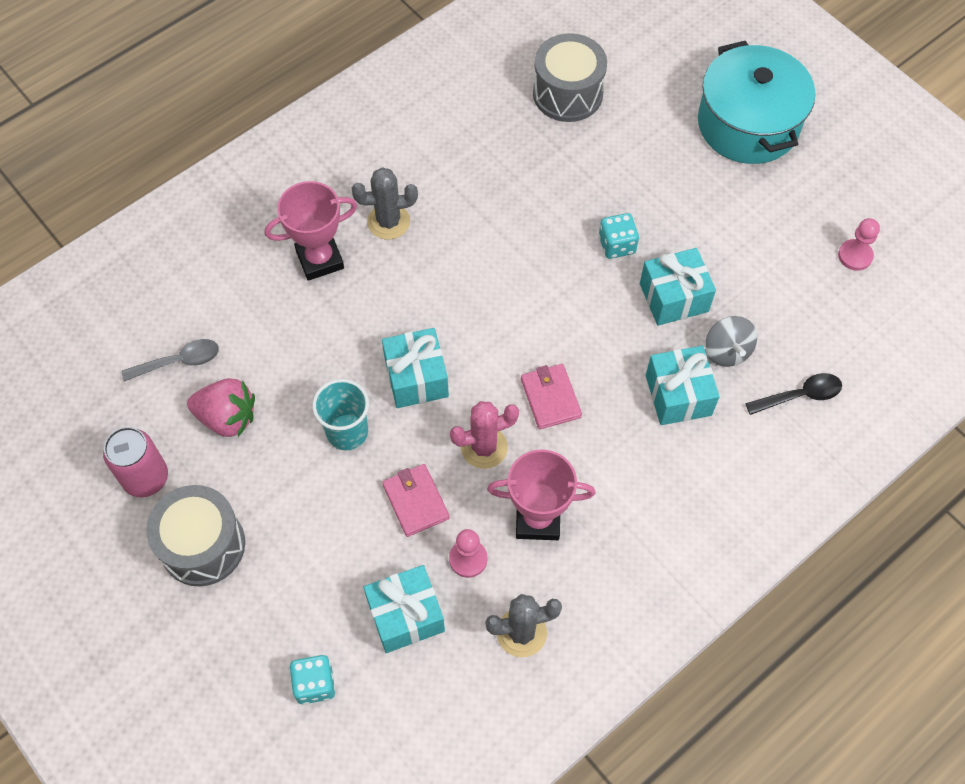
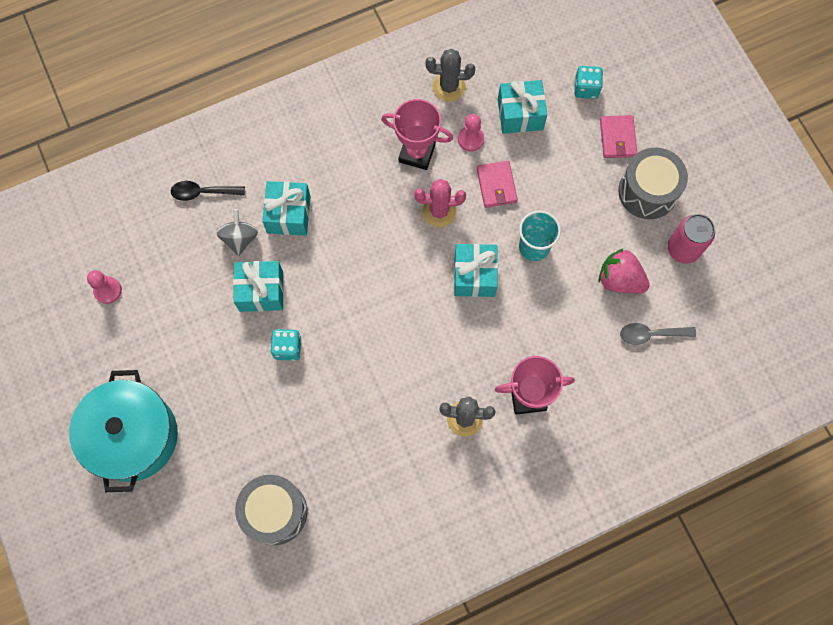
camera: 165 degrees left, 10 degrees up
pink wallet [521,364,582,429] -> pink wallet moved to [600,115,637,158]

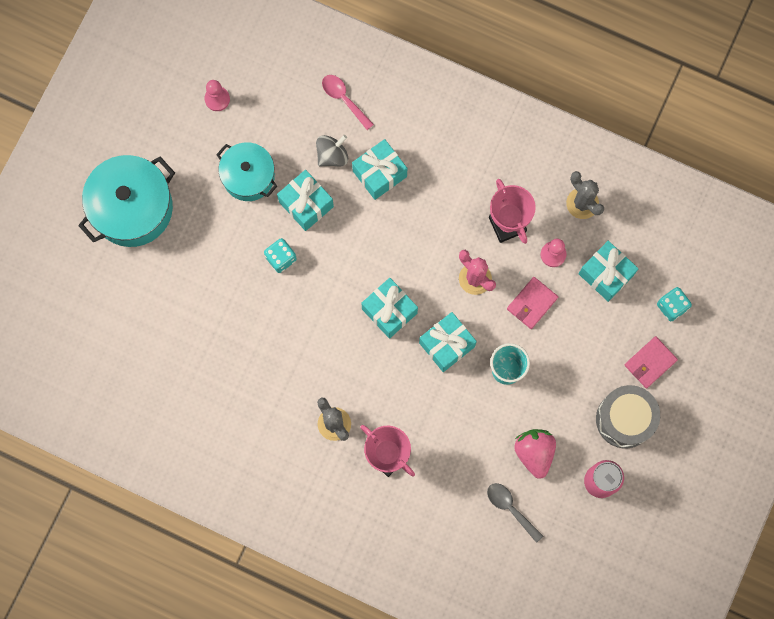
camera: 50 degrees right, 5 degrees up
black spoon [171,181,245,201] -> pink spoon [322,75,374,130]
grey drum [235,475,307,545] -> none
none -> turquoise pot [216,142,277,201]
none -> turquoise gift [361,278,418,339]

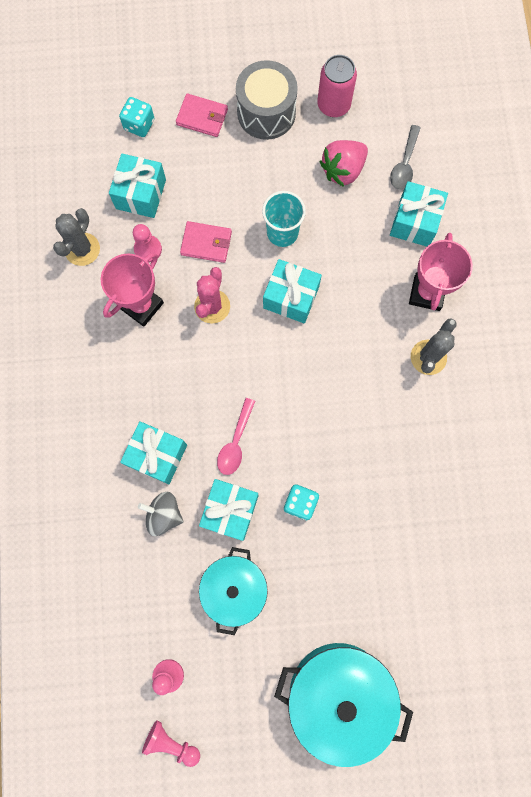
camera: 120 degrees left, 0 degrees up
pink spoon [322,75,374,130] -> pink spoon moved to [217,398,255,475]
turquoise gift [361,278,418,339] -> turquoise gift moved to [390,181,448,247]
none -> pink pawn [142,720,200,767]

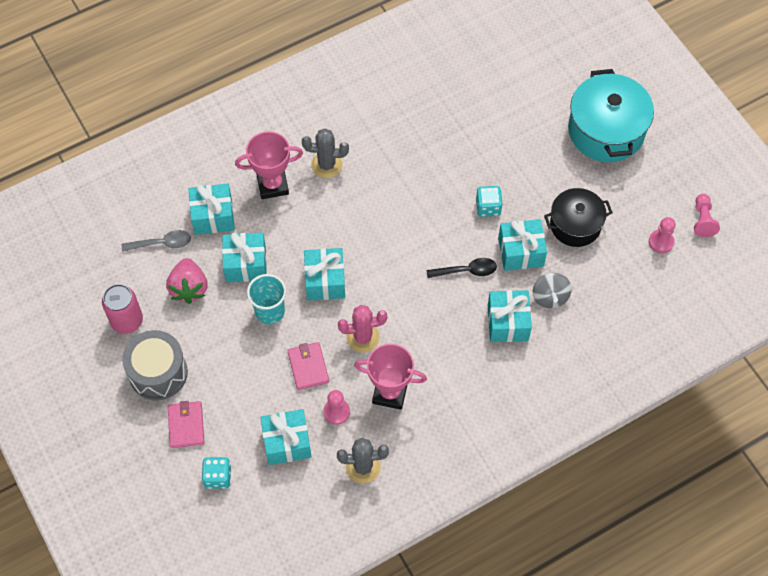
camera: 115 degrees left, 15 degrees down
turquoise pot [199,547,268,635] -> black pot [544,188,613,247]
pink spoon [217,398,255,475] -> black spoon [426,258,497,278]
pink strawberry [320,140,368,187] -> pink strawberry turned 60 degrees clockwise [166,258,208,304]
none -> turquoise gift [222,233,267,282]

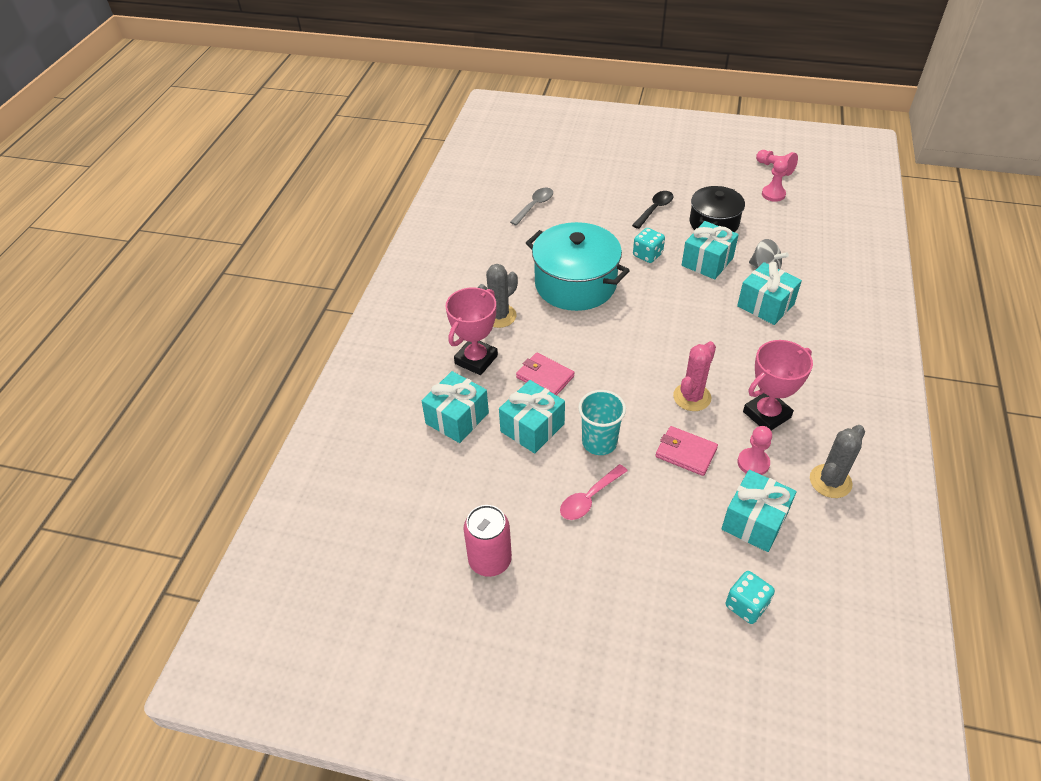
camera: 45 degrees left, 15 degrees down
grey spoon [122,230,191,252] -> grey spoon moved to [510,188,553,226]
grey drum [122,330,188,400] -> none
pink strawberry [166,258,208,304] -> none
pink wallet [168,401,204,448] -> pink wallet moved to [516,353,575,395]
turquoise gift [304,248,345,301] -> none
black spoon [426,258,497,278] -> black spoon moved to [632,191,673,229]
turquoise pot [568,69,654,162] -> turquoise pot moved to [526,222,630,311]
none -> pink spoon [560,464,628,520]

